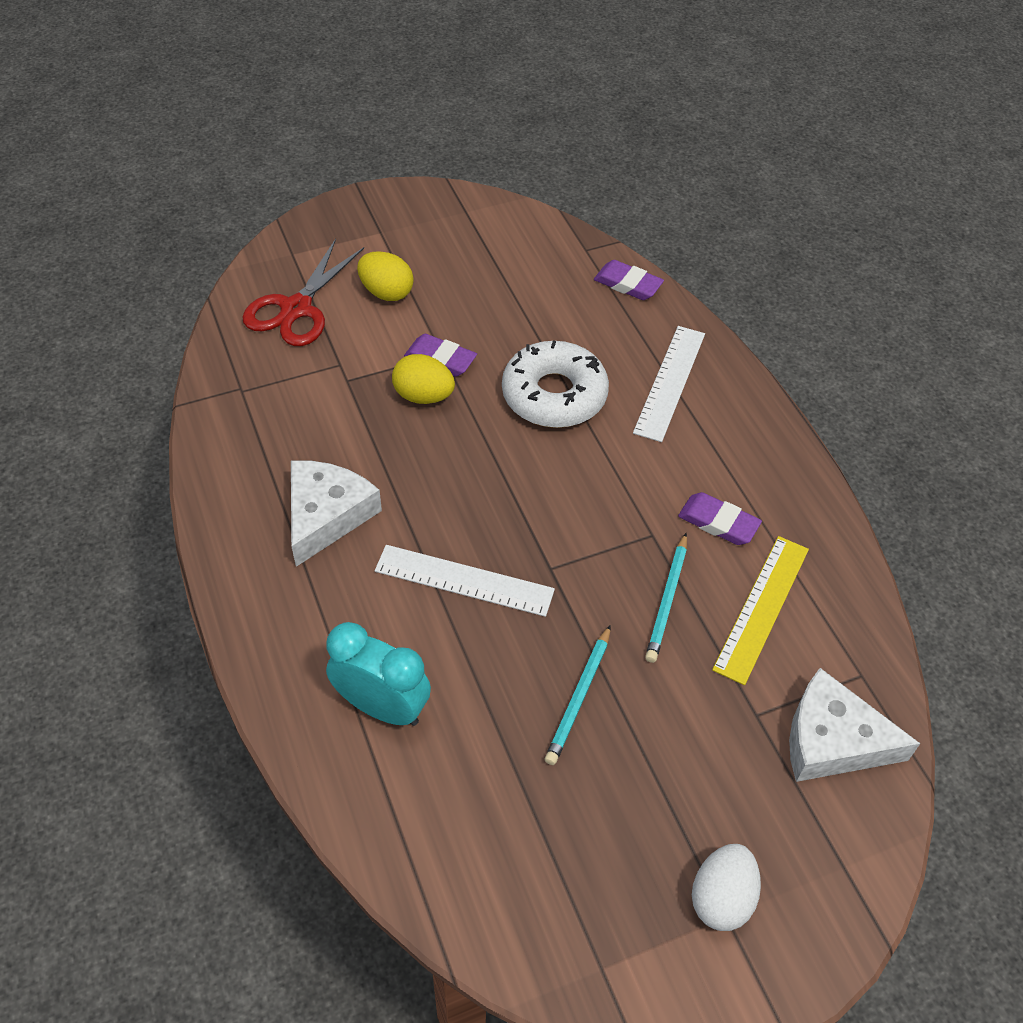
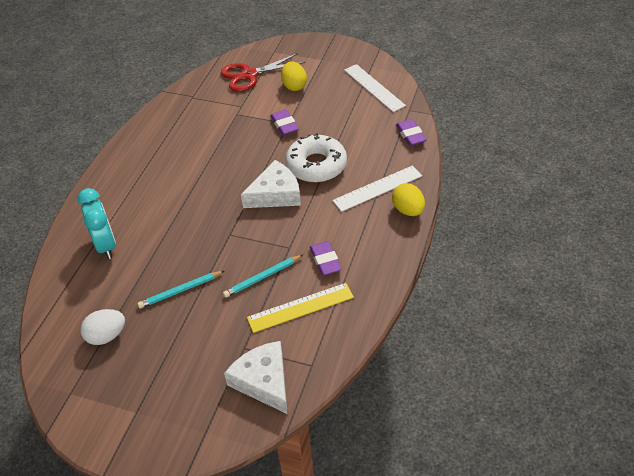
camera: 45 degrees right, 5 degrees down
white cheese [291,461,382,567] -> white cheese moved to [241,160,301,208]
white ruler [375,545,555,617] -> white ruler moved to [344,64,406,112]
yellow egg [392,354,455,404] -> yellow egg moved to [392,183,425,216]
white egg [692,844,761,931] -> white egg moved to [81,309,125,345]

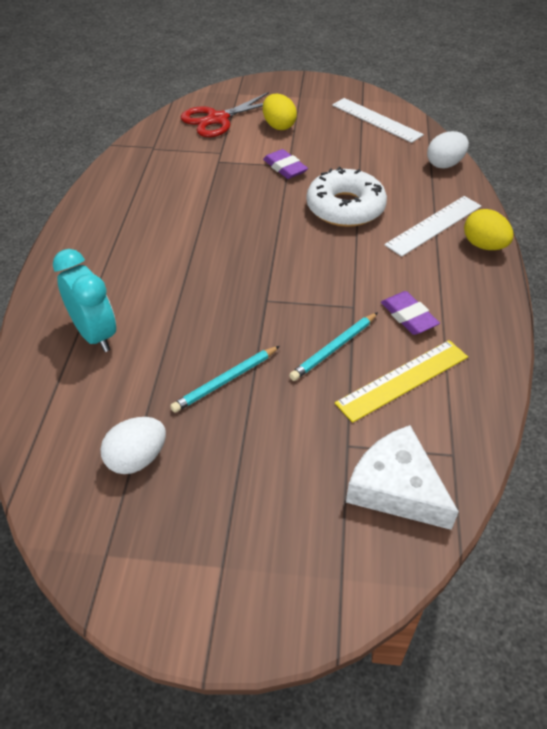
camera: 15 degrees left, 0 degrees up
white cheese [241,160,301,208] -> none
purple eraser [396,119,427,146] -> white egg [427,131,469,169]

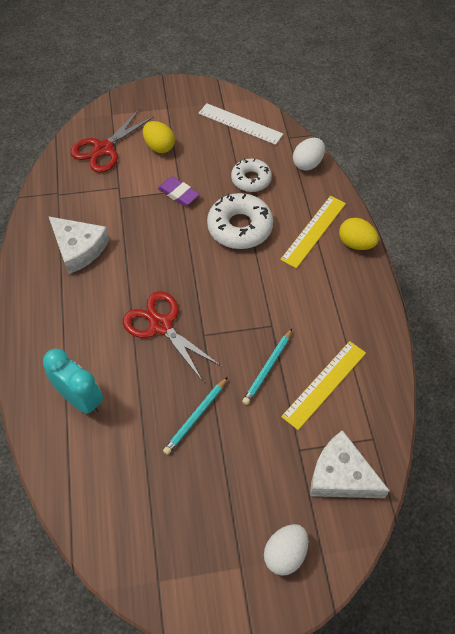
camera: 15 degrees left, 10 degrees up
white egg [100,417,166,474] -> white egg moved to [264,524,308,576]
purple eraser [381,291,440,335] -> none
white ruler [384,196,481,257] -> yellow ruler [280,196,346,268]
none -> white cheese [48,216,110,274]
none -> red scissors [123,291,222,380]
none -> white donut [231,159,272,192]

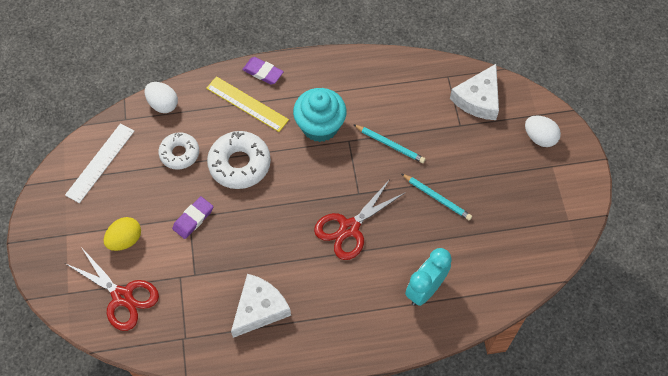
camera: 90 degrees left, 5 degrees up
yellow ruler [281,341,366,430] -> none
yellow egg [339,218,379,250] -> purple eraser [242,57,284,85]
none -> turquoise cupcake [293,88,347,142]

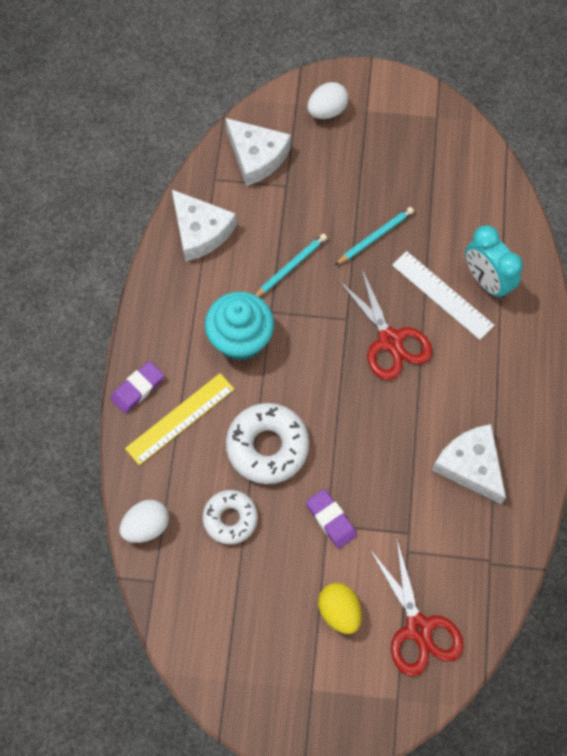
camera: 75 degrees left, 5 degrees up
white ruler [65,123,134,203] -> white ruler moved to [392,251,494,340]
red scissors [65,247,159,331] -> red scissors turned 105 degrees clockwise [369,540,464,676]
none -> white cheese [172,190,237,262]

